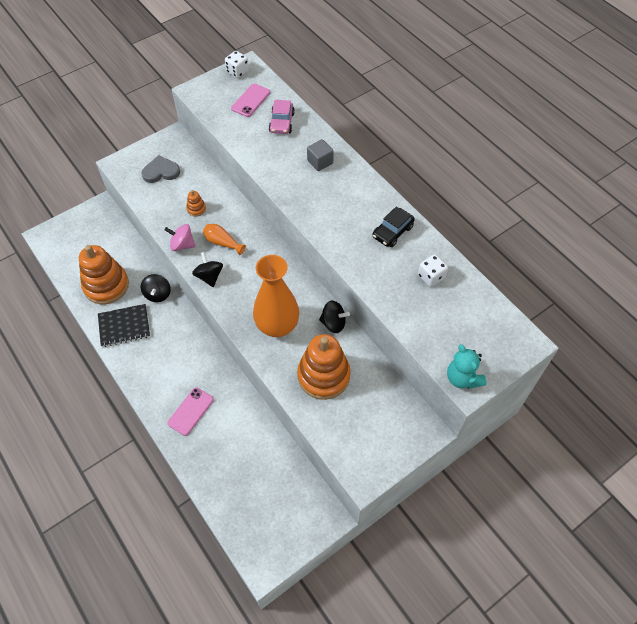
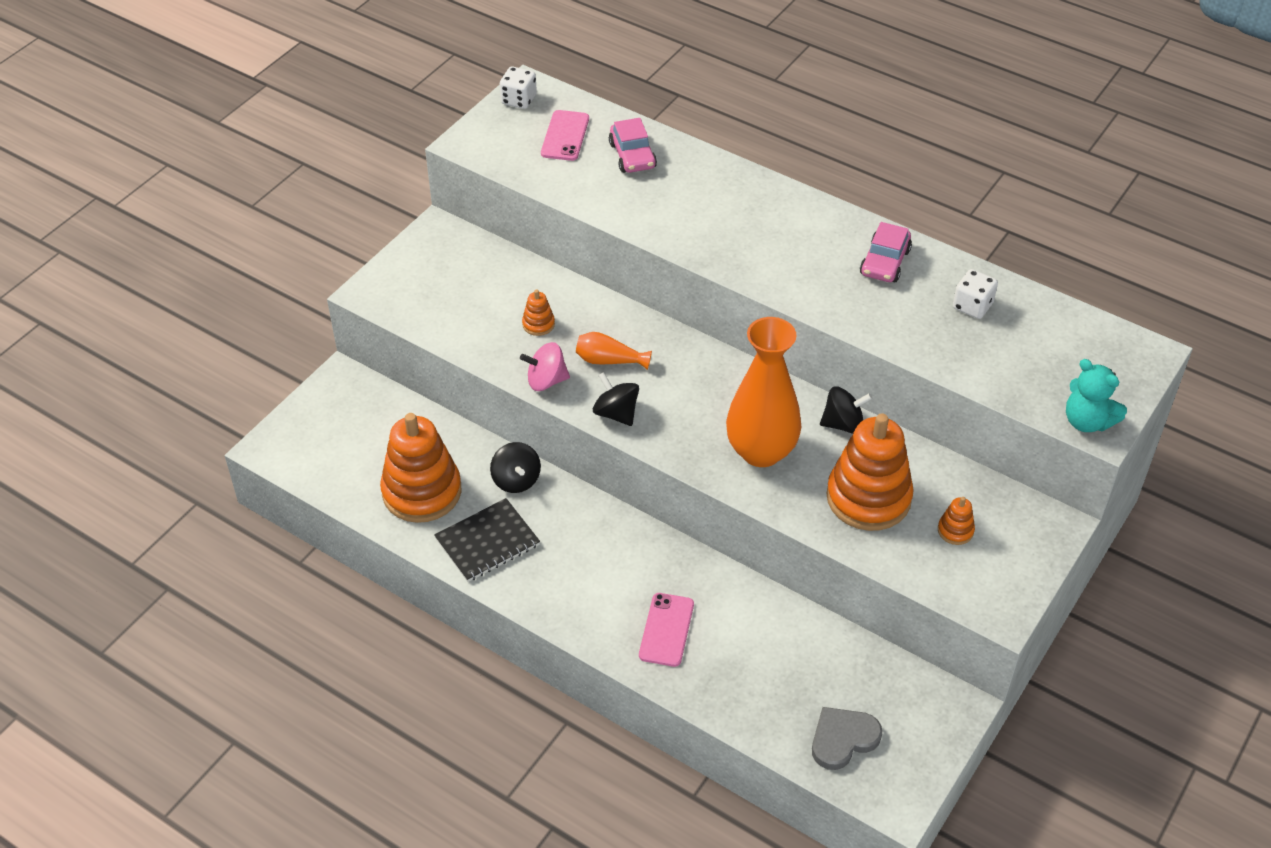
camera: 20 degrees left, 10 degrees down
grey heart [141,155,180,183] -> grey heart moved to [812,707,882,770]
grey cube [307,139,334,171] -> none
black car [372,207,415,247] -> pink car [860,222,912,282]
none -> orange stacking toy [938,497,975,545]

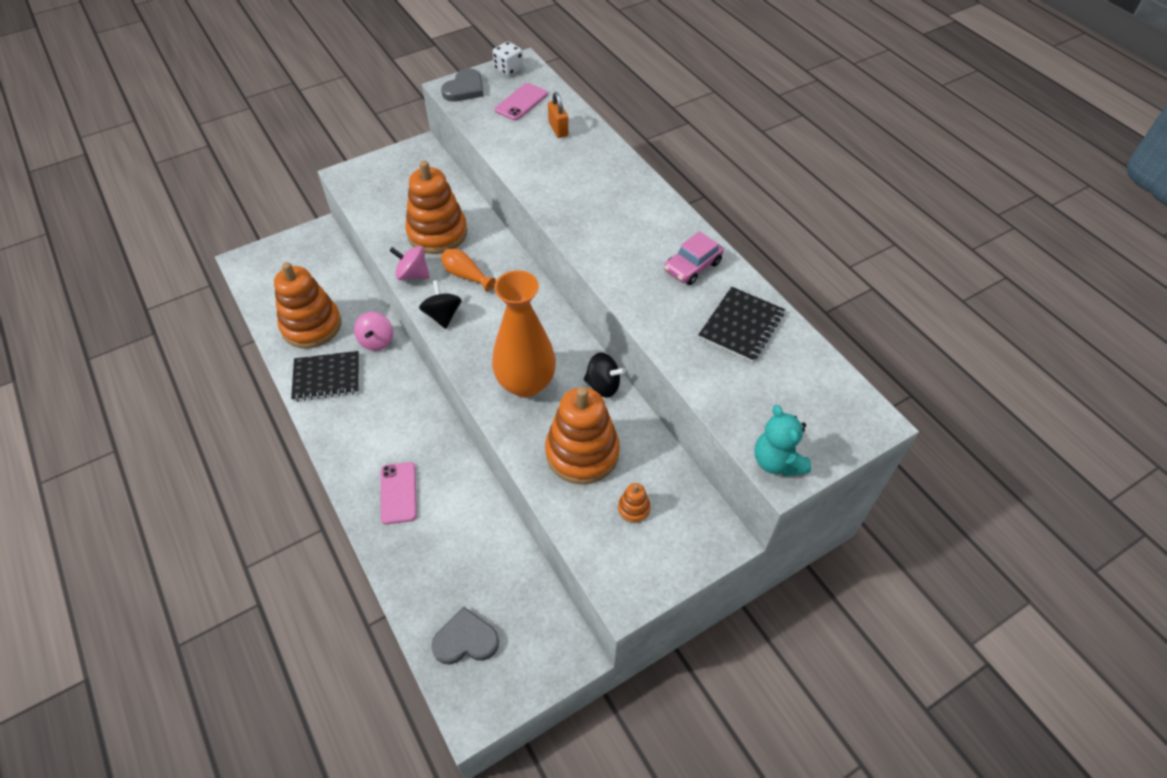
camera: 25 degrees right, 5 degrees up
black spinning top [490,442,541,493] -> pink spinning top [354,312,393,351]
orange stacking toy [522,290,555,336] -> orange stacking toy [405,161,467,254], size x2.38
pink car [609,118,657,173] -> orange padlock [548,92,568,138]
pink phone [639,593,694,667] -> pink phone turned 45 degrees counterclockwise [381,462,417,524]
white dice [953,269,998,319] -> black notebook [698,287,785,362]
none -> grey heart [441,68,484,101]

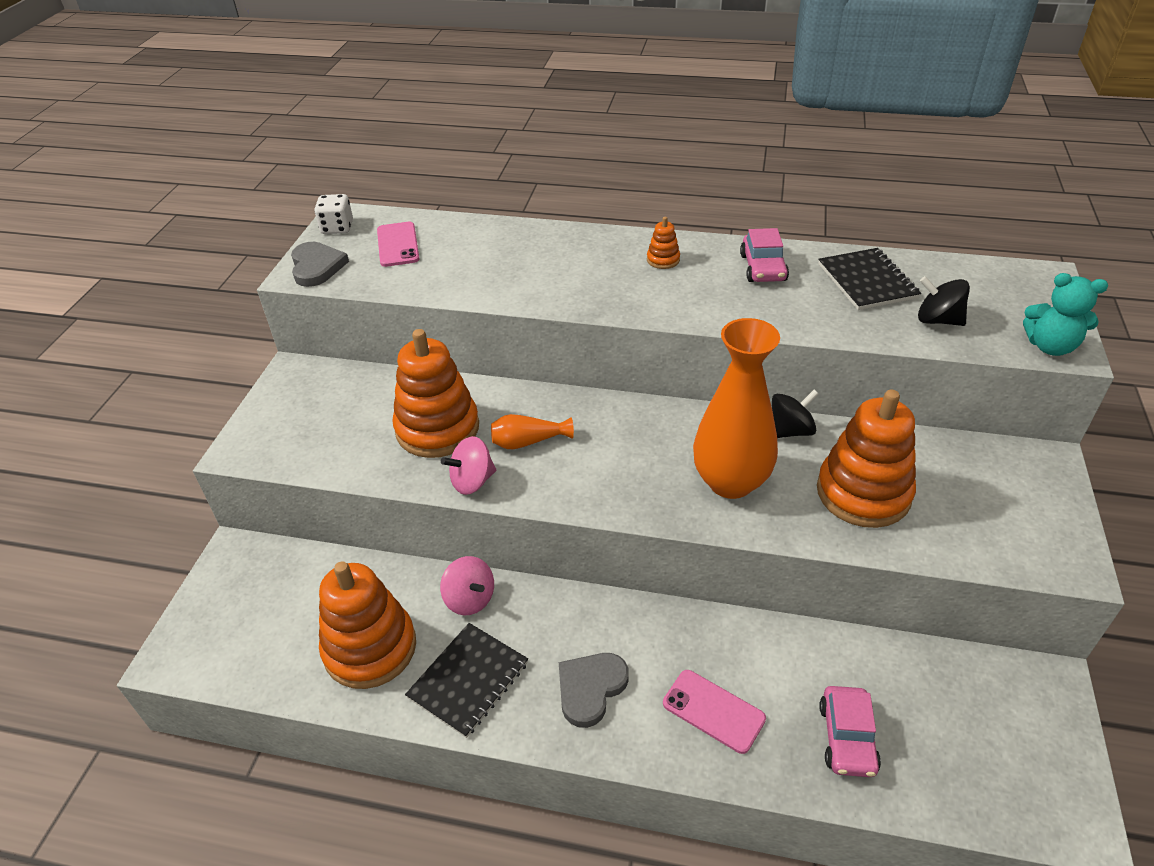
camera: 45 degrees left, 10 degrees down
black spinning top [419,280,462,329] -> black spinning top moved to [918,276,970,326]
grey heart [431,607,499,665] -> grey heart moved to [559,653,629,728]
orange padlock [548,92,568,138] -> none
orange stacking toy [618,483,651,523] -> orange stacking toy moved to [647,217,680,269]
none -> pink car [819,686,881,777]

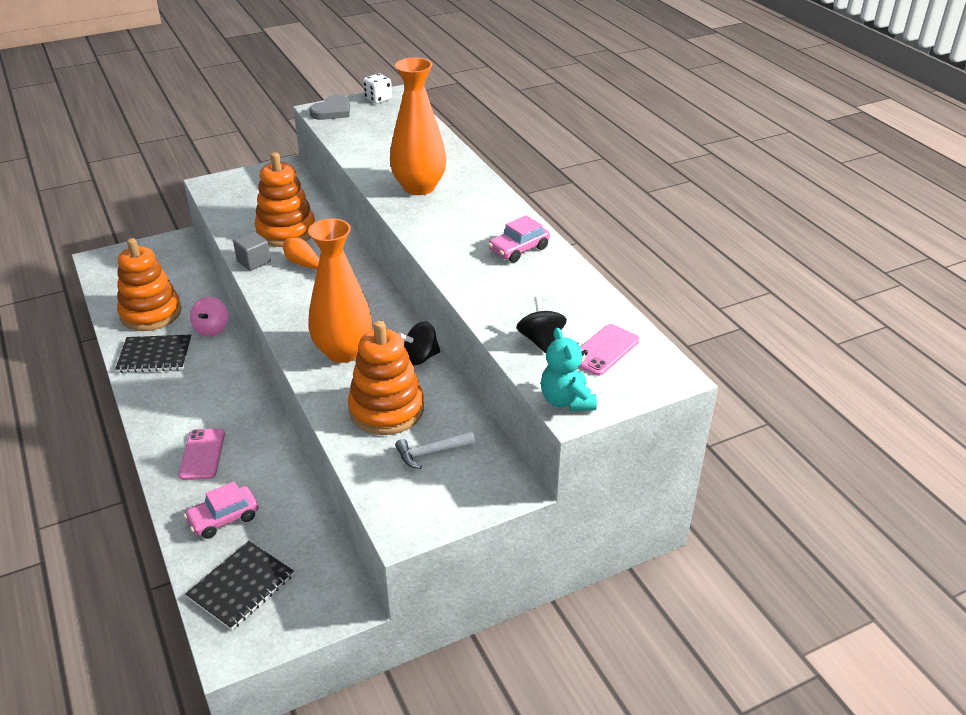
camera: 50 degrees right, 5 degrees down
pink phone [377,222,420,267] -> pink phone moved to [579,324,640,376]
pink spinning top [441,436,496,495] -> grey cube [233,232,271,271]
grey heart [559,653,629,728] -> none
orange stacking toy [647,217,680,269] -> none
black spinning top [772,390,819,438] -> black spinning top turned 135 degrees clockwise [399,321,440,365]
black notebook [818,248,921,310] -> black notebook moved to [185,541,294,630]
none -> orange vase [390,57,446,195]
none -> white hammer [395,431,475,469]

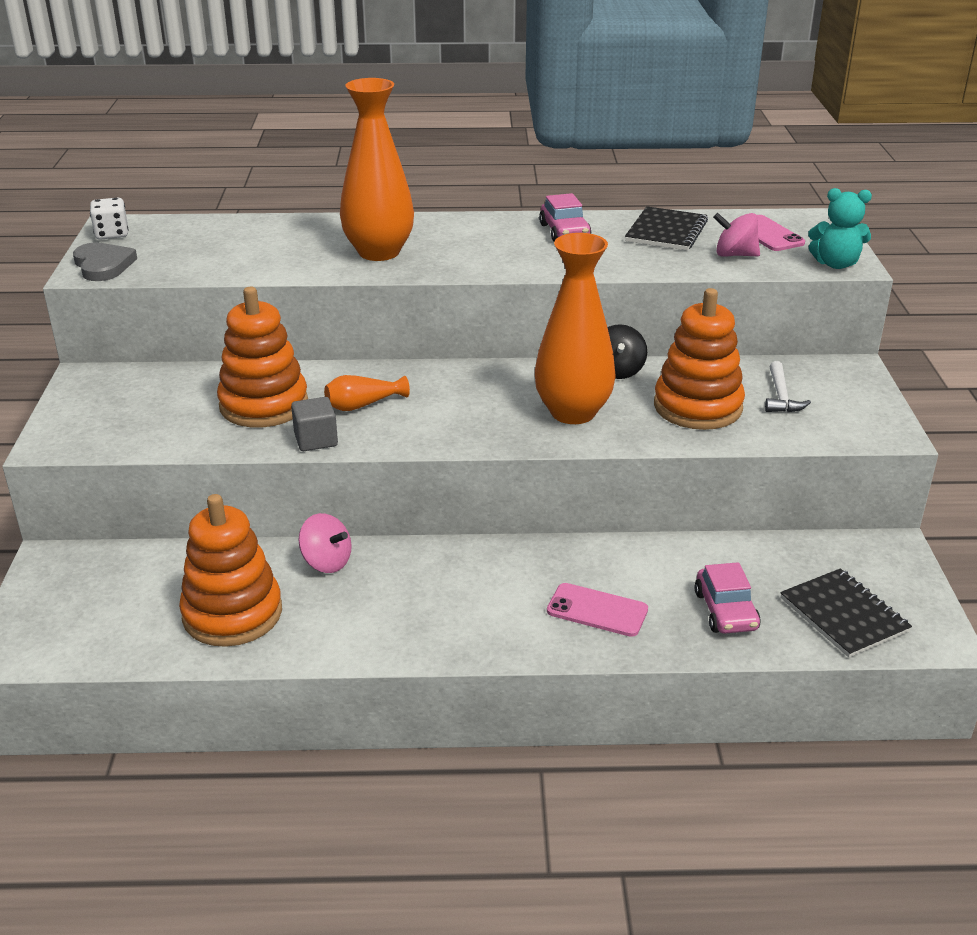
camera: 65 degrees left, 5 degrees down
black notebook [115,334,192,373] -> black notebook moved to [625,206,708,251]
black spinning top [516,296,567,353] -> pink spinning top [713,213,760,257]

